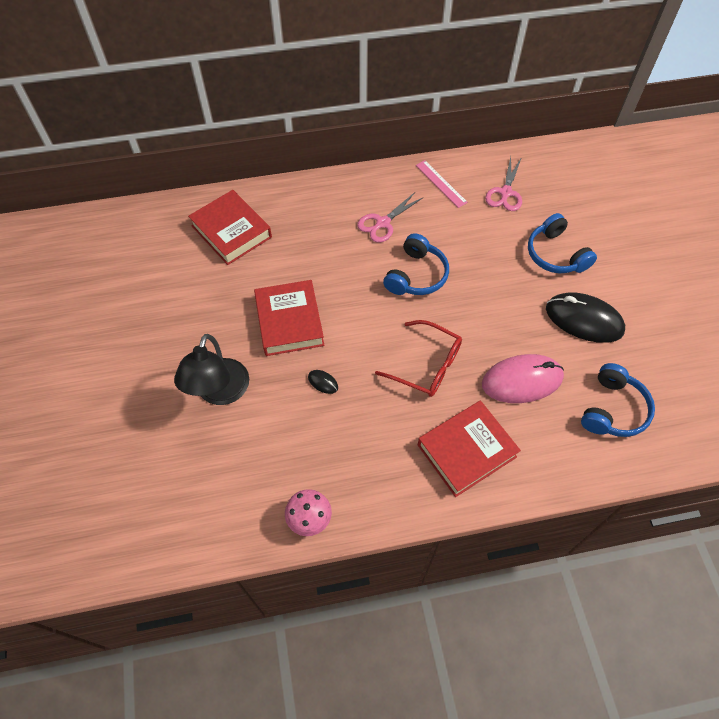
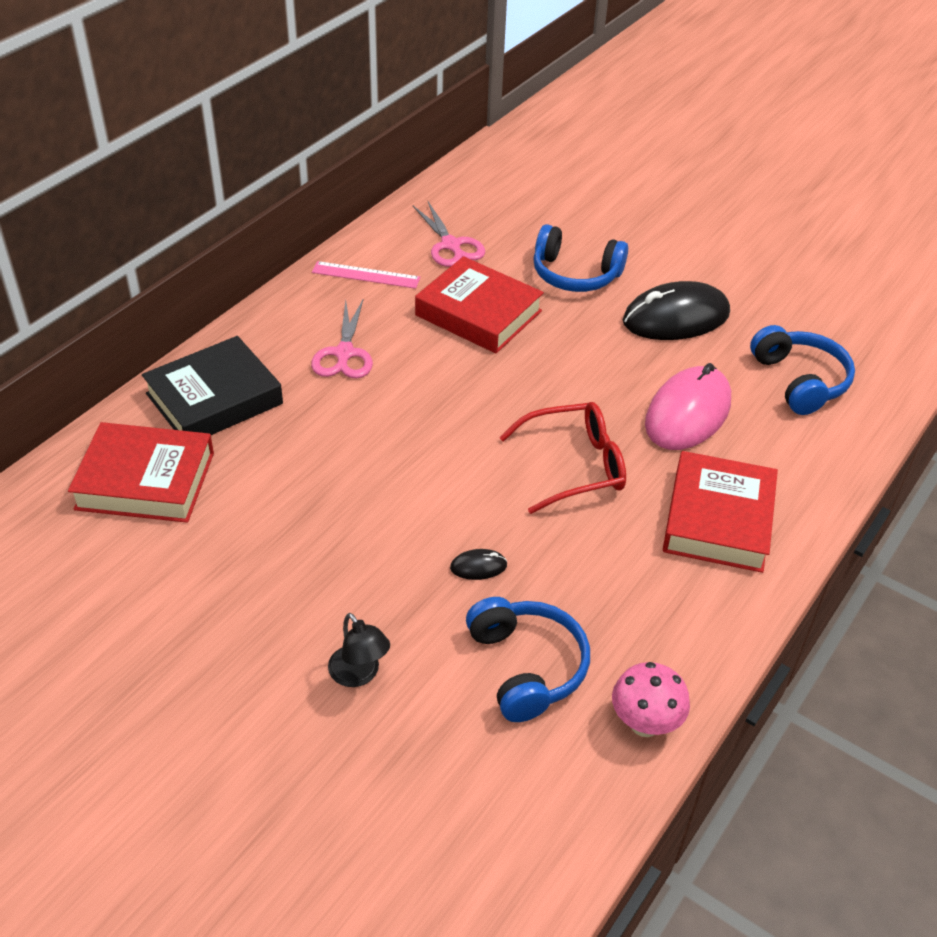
camera: 45 degrees left, 15 degrees down
black lamp [174,334,249,405] -> black lamp [328,613,390,687], size x0.53
red book [254,280,324,356] -> red book moved to [415,256,544,353]
blue headphones [383,233,449,295] -> blue headphones moved to [466,597,590,722]
none -> black book [142,336,283,435]

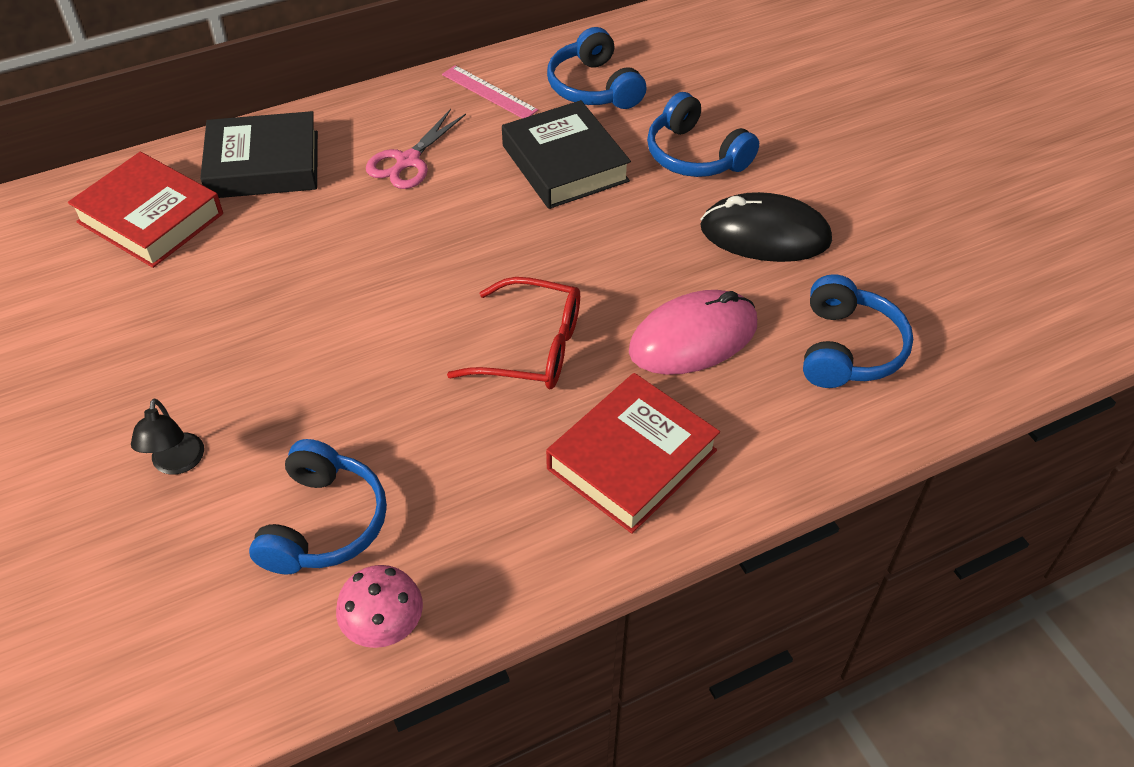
camera: 30 degrees right, 5 degrees up
pink scissors [413,202,485,267] -> blue headphones [547,27,647,109]
red book [415,256,544,353] -> black book [502,100,631,209]
black mouse [450,549,508,580] -> none

